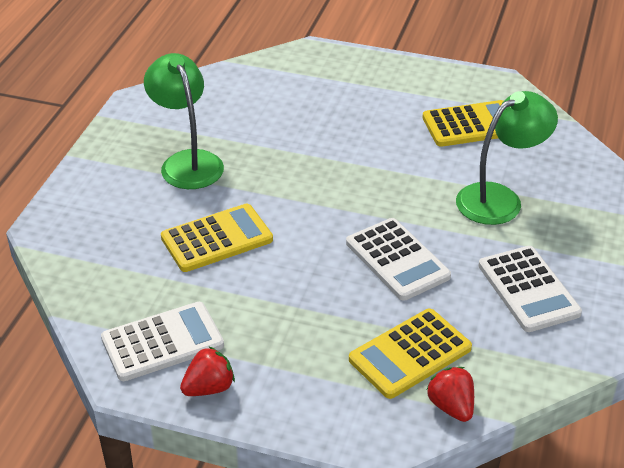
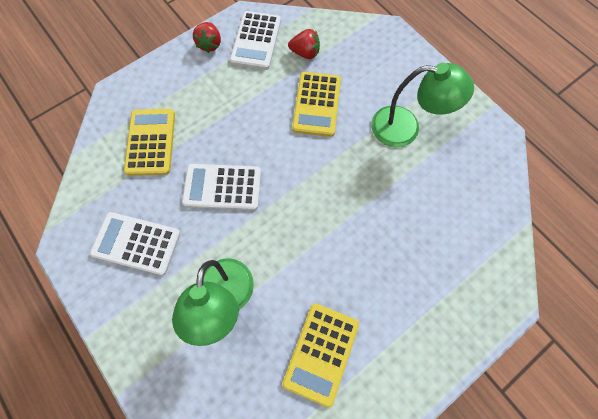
camera: 125 degrees right, 30 degrees up
red strawberry [426,367,474,422] -> red strawberry moved to [288,29,320,59]

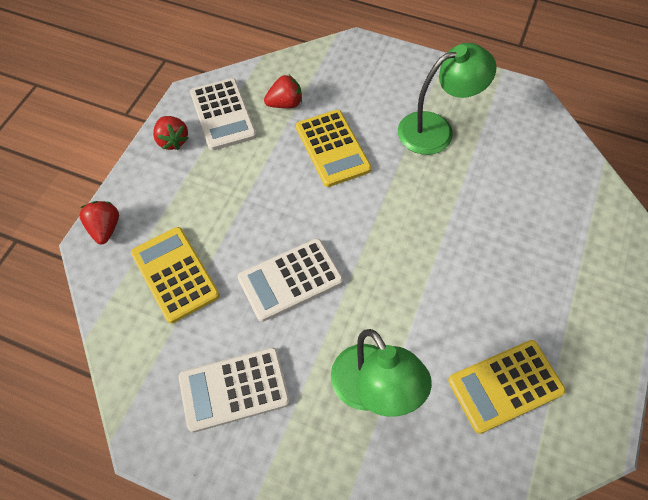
camera: 30 degrees left, 10 degrees down
yellow calculator [282,303,359,408] -> yellow calculator turned 75 degrees clockwise [448,340,566,434]
none -> red strawberry [79,201,119,244]

